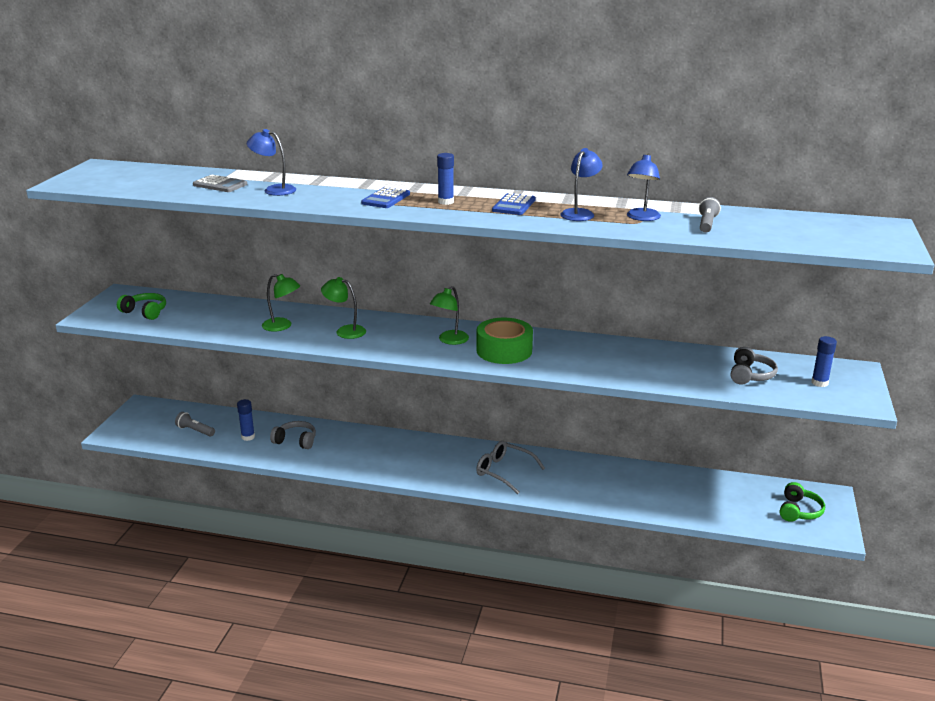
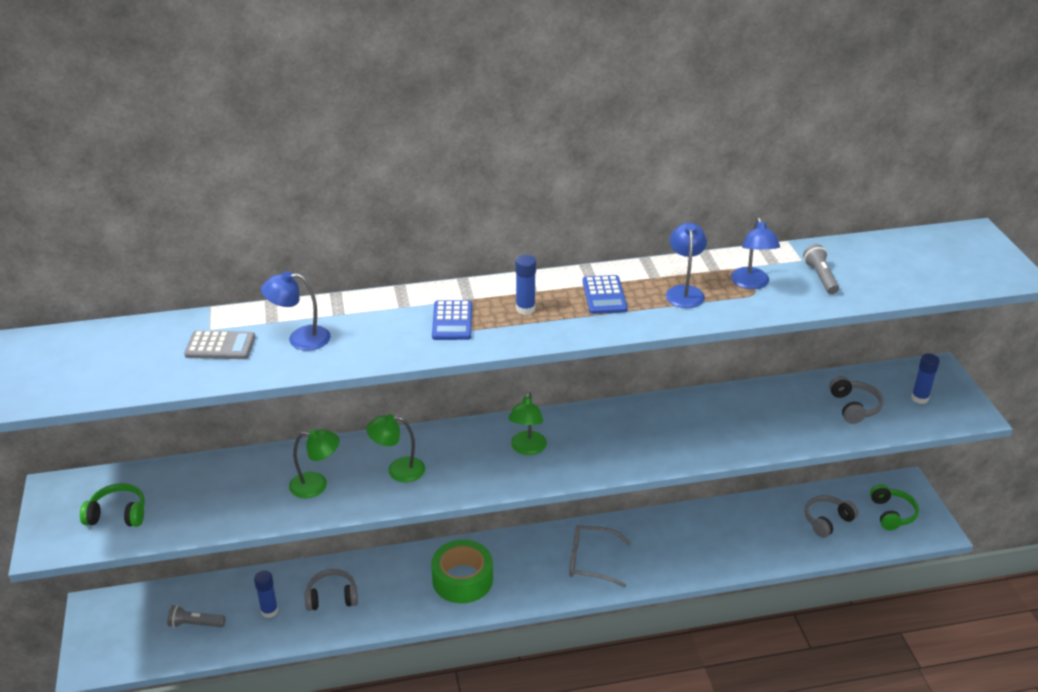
camera: 25 degrees left, 10 degrees up
green tape [476,318,533,364] -> green tape moved to [431,540,493,603]
none -> grey headphones [804,495,859,538]

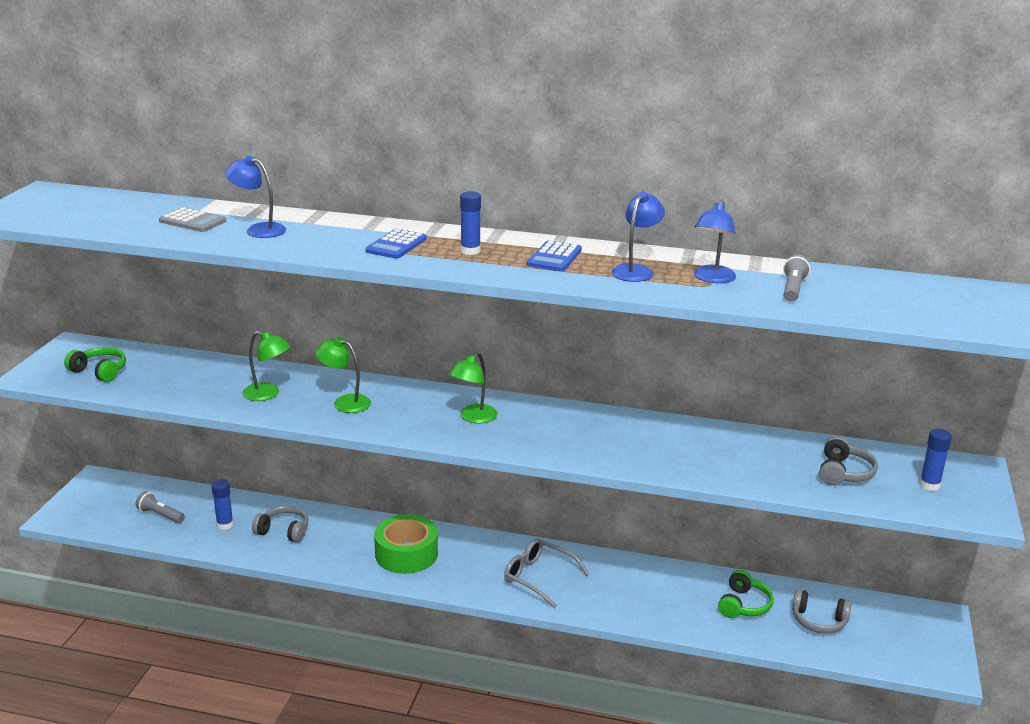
camera: 25 degrees right, 10 degrees down
grey headphones [804,495,859,538] -> grey headphones turned 150 degrees counterclockwise [792,589,852,634]
green headphones [870,484,919,530] -> green headphones moved to [718,570,774,618]

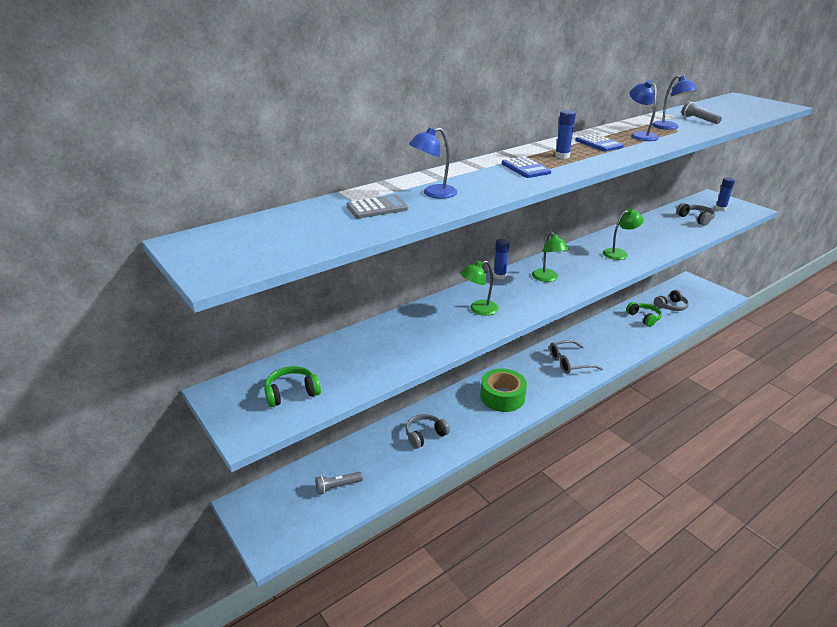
camera: 50 degrees left, 5 degrees up
blue glue stick [212,479,234,530] -> blue glue stick moved to [494,239,510,279]
green lamp [242,331,290,401] -> green lamp moved to [603,208,643,260]

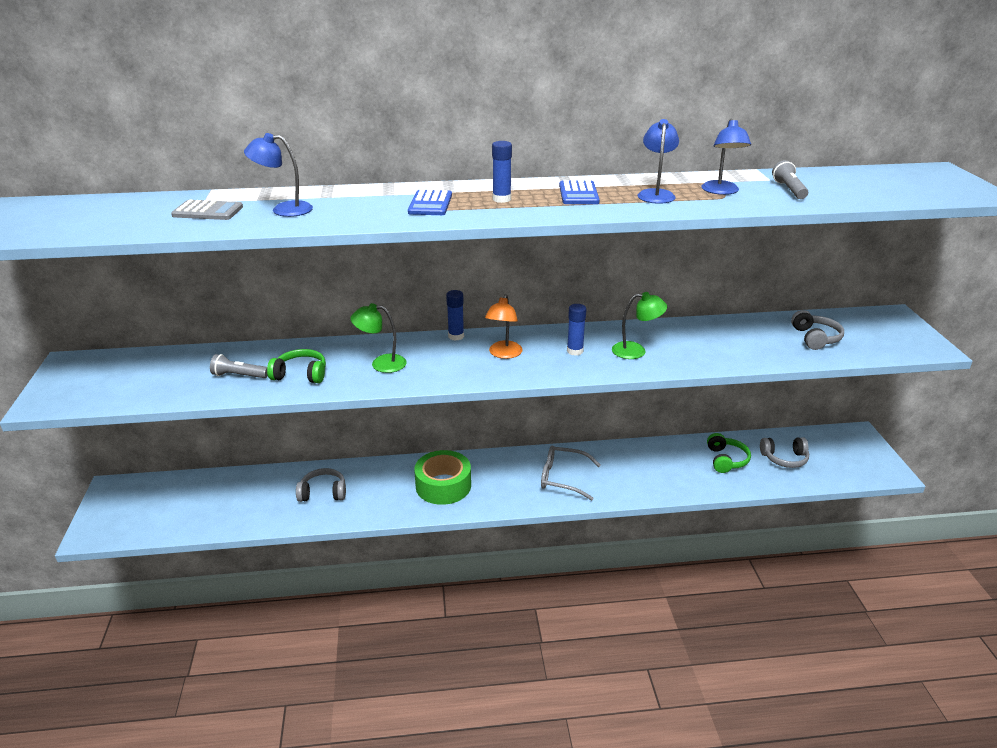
camera: 30 degrees right, 0 degrees up
green headphones [264,366,321,407] -> green headphones moved to [267,349,326,383]
grey flashlight [315,472,363,495] -> grey flashlight moved to [210,354,268,378]
green lamp [532,231,569,282] -> orange lamp [485,294,523,359]
blue glue stick [716,177,735,211] -> blue glue stick moved to [567,304,586,356]

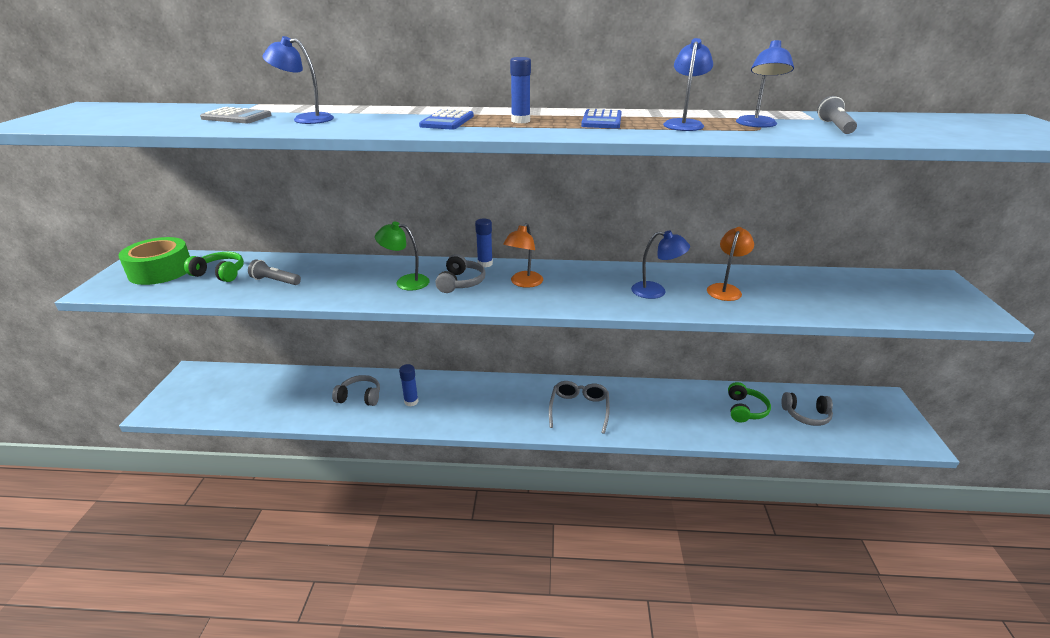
camera: 10 degrees right, 0 degrees up
green headphones [267,349,326,383] -> green headphones moved to [184,252,244,282]
green tape [414,450,471,505] -> green tape moved to [118,237,190,285]
grey glasses [541,445,601,501] -> grey glasses turned 75 degrees clockwise [549,381,610,434]
blue glue stick [567,304,586,356] -> blue glue stick moved to [399,364,418,406]
green lamp [612,292,667,359] -> blue lamp [631,230,690,299]
grey headphones [791,310,844,350] -> grey headphones moved to [435,254,486,293]
none -> orange lamp [707,227,754,301]

